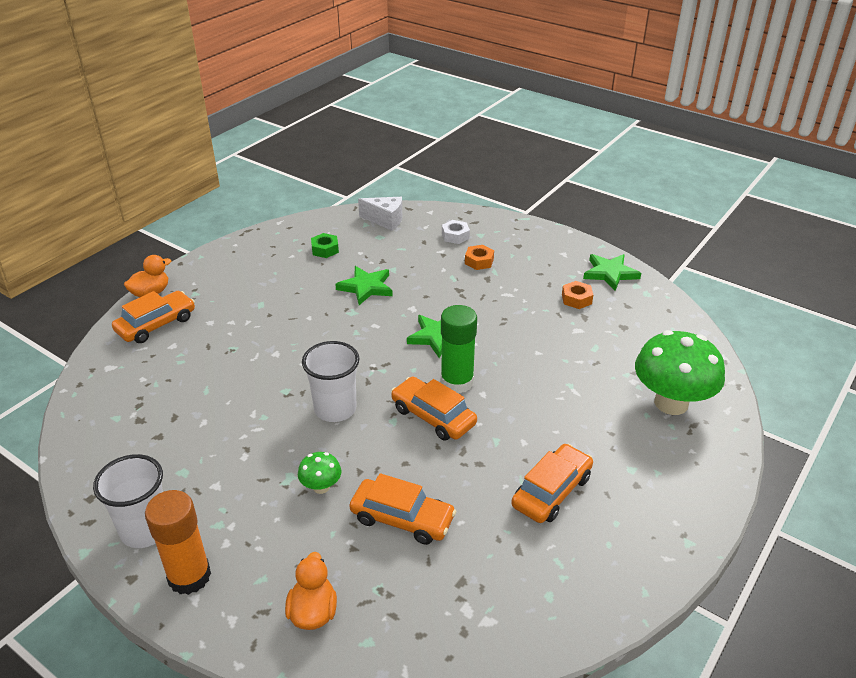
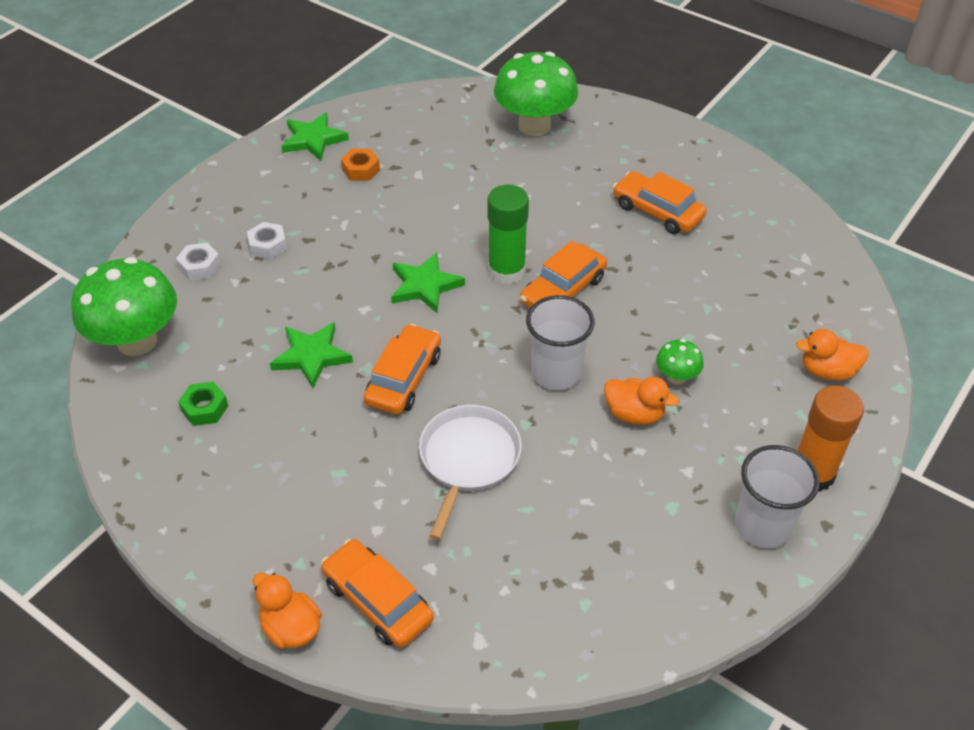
camera: 90 degrees left, 10 degrees up
orange car [349,473,456,545] -> orange car moved to [364,324,441,414]
white cheese [358,197,402,231] -> green mushroom [71,257,177,356]
orange nut [465,245,494,270] -> white nut [247,222,287,259]
none -> white pan [419,405,522,540]
none -> orange duck [604,377,679,425]

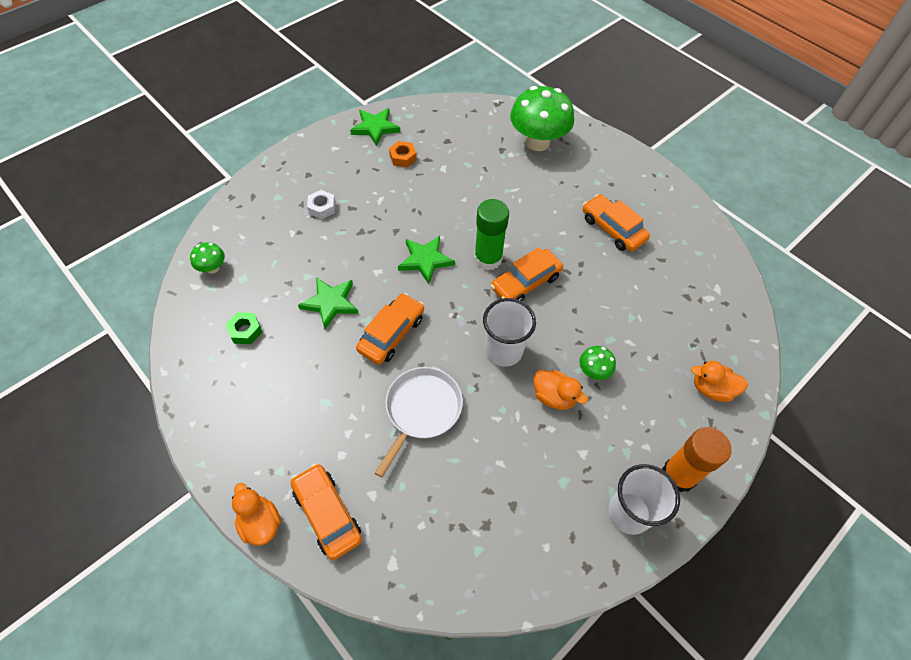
camera: 10 degrees right, 10 degrees up
green mushroom [71,257,177,356] -> green mushroom [190,242,225,274], size x0.45
white nut [176,243,221,281] -> none

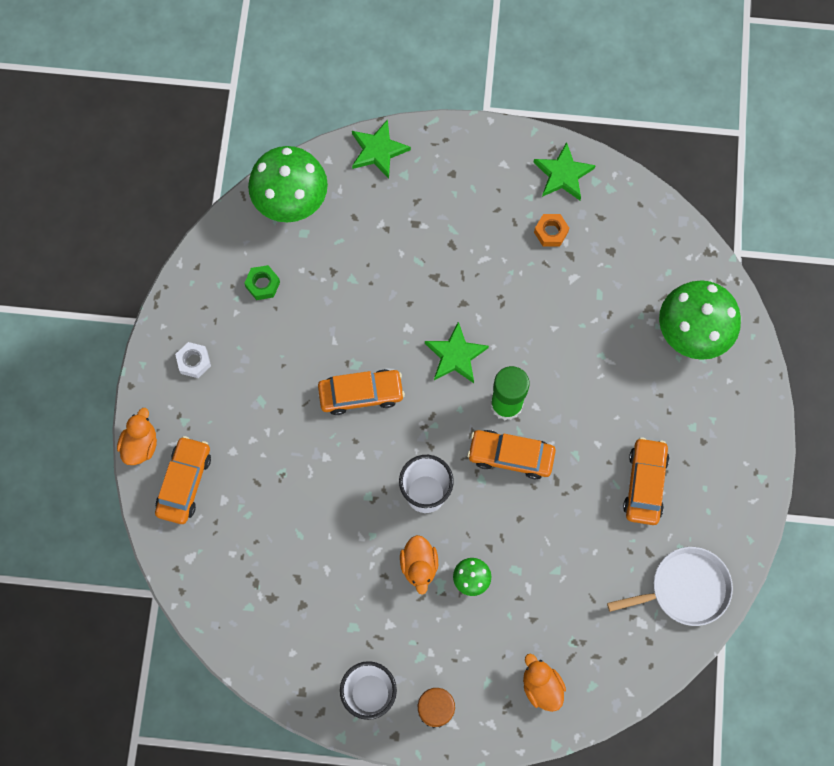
camera: 50 degrees right, 15 degrees up
green mushroom [190,242,225,274] -> green mushroom [248,146,328,222], size x2.20
green star [298,277,359,329] -> green star moved to [352,119,411,179]
white nut [307,190,336,219] -> white nut moved to [175,342,211,378]
white pan [375,367,463,477] -> white pan moved to [607,547,733,626]

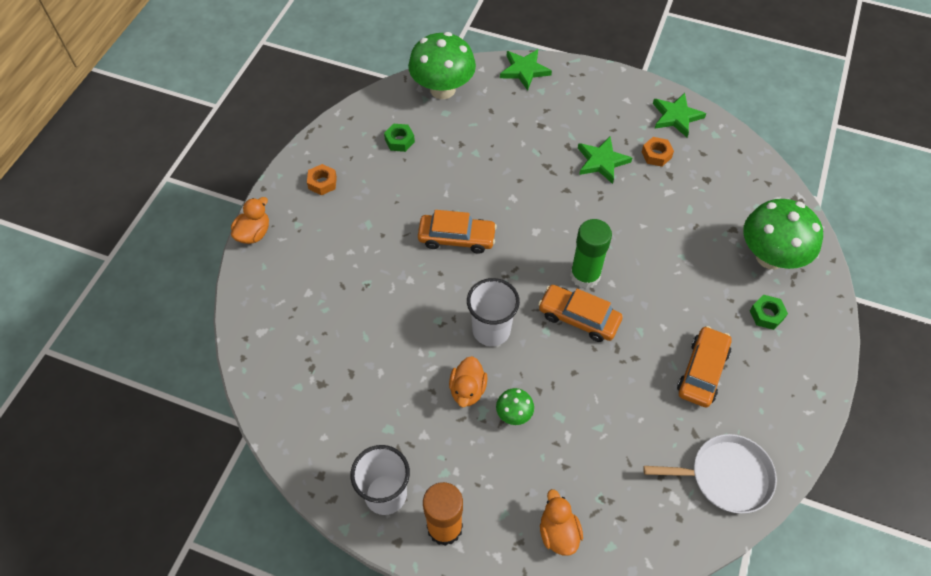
camera: 15 degrees right, 15 degrees down
orange car [155,436,211,524] -> none
white nut [175,342,211,378] -> orange nut [307,164,337,195]
green star [425,322,489,383] -> green star moved to [578,137,632,184]
none -> green nut [750,295,788,330]

